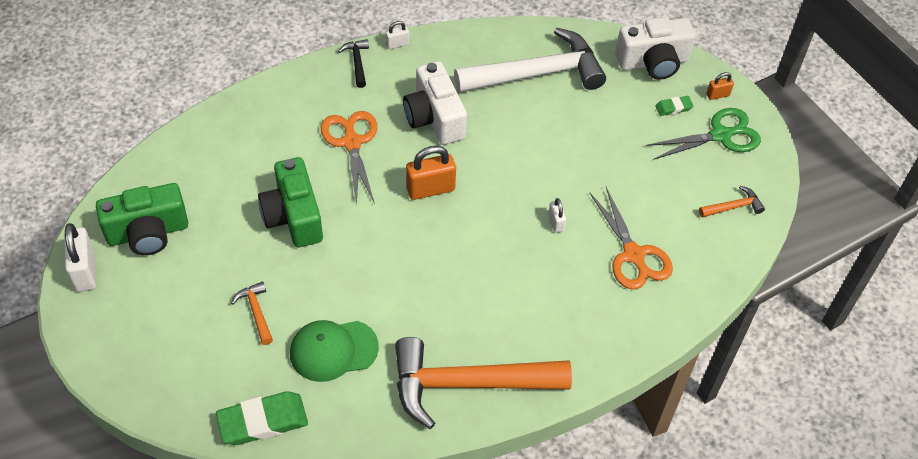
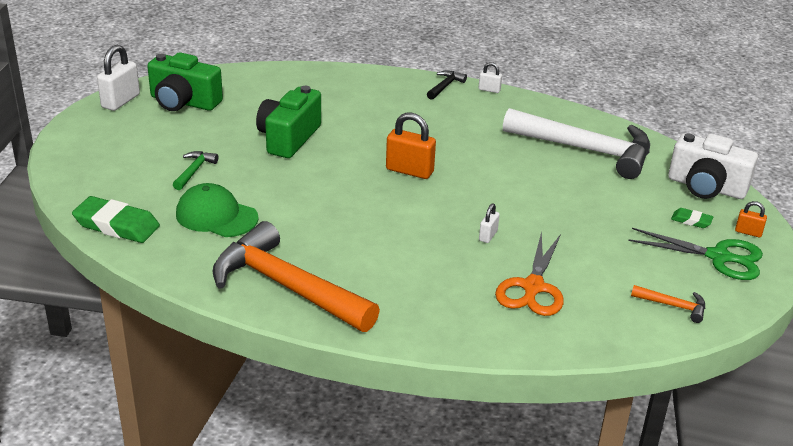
camera: 40 degrees right, 20 degrees down
orange hammer [231,281,273,345] -> green hammer [173,151,219,190]
orange scissors [321,111,377,206] -> none
white camera [403,61,467,145] -> none

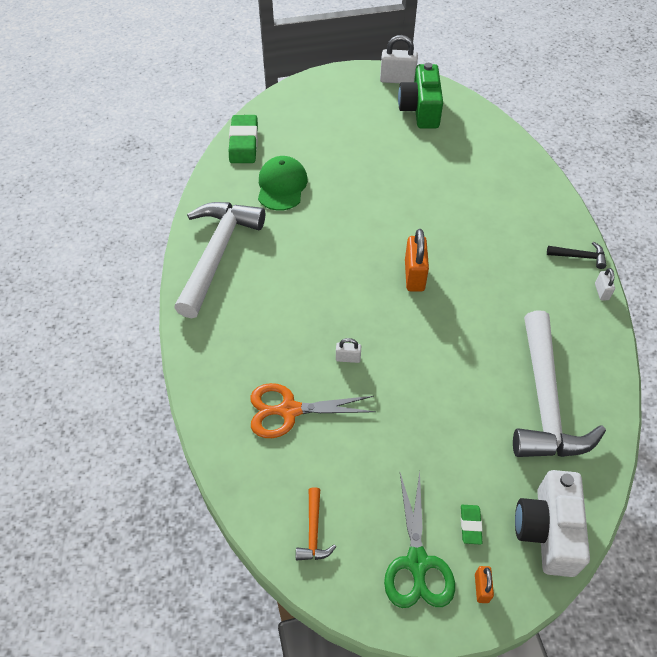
camera: 70 degrees right, 20 degrees up
green hammer [173,151,219,190] -> none
orange hammer [213,221,380,332] -> white hammer [174,202,265,318]
green camera [256,86,321,158] -> none

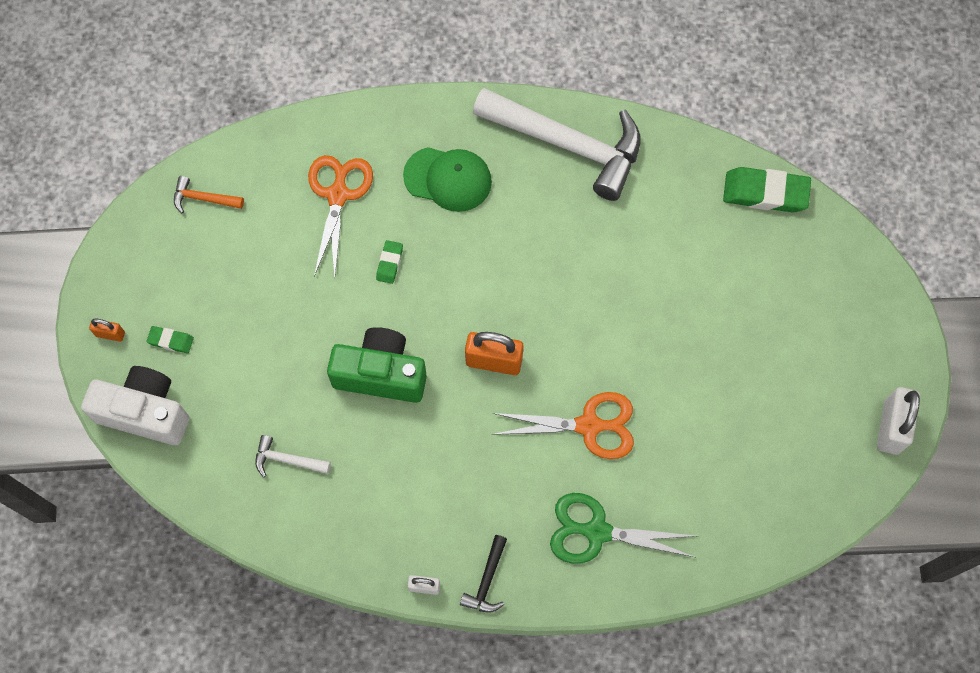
camera: 100 degrees right, 15 degrees up
green cap [258,156,308,211] -> green cap moved to [403,147,492,212]
white padlock [336,338,361,363] -> green eraser [376,240,403,284]
green scissors [384,471,455,608] -> green scissors moved to [550,493,697,564]
green camera [398,63,443,128] -> green camera moved to [327,327,427,403]
white hammer [513,310,606,457] -> white hammer [255,435,331,477], size x0.40
none -> orange scissors [492,392,634,459]

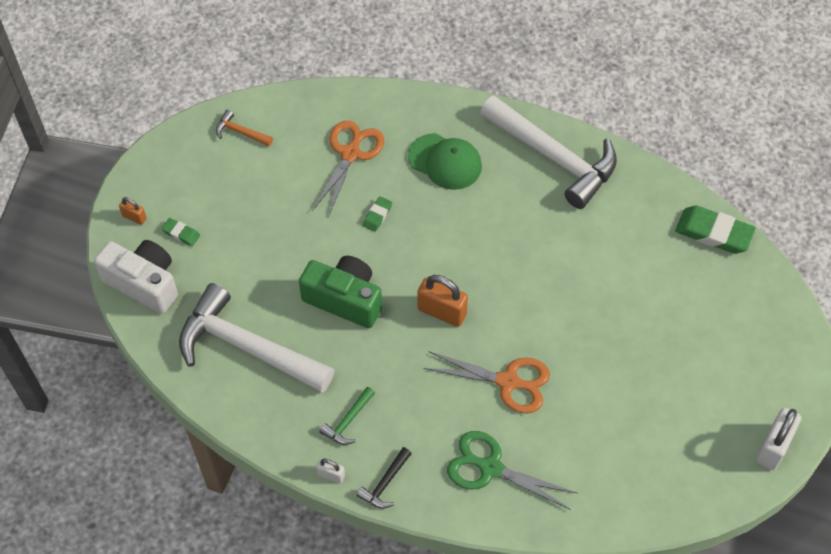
camera: 15 degrees right, 10 degrees down
white hammer [255,435,331,477] -> white hammer [179,283,334,393], size x2.47
none -> green hammer [319,387,375,445]

